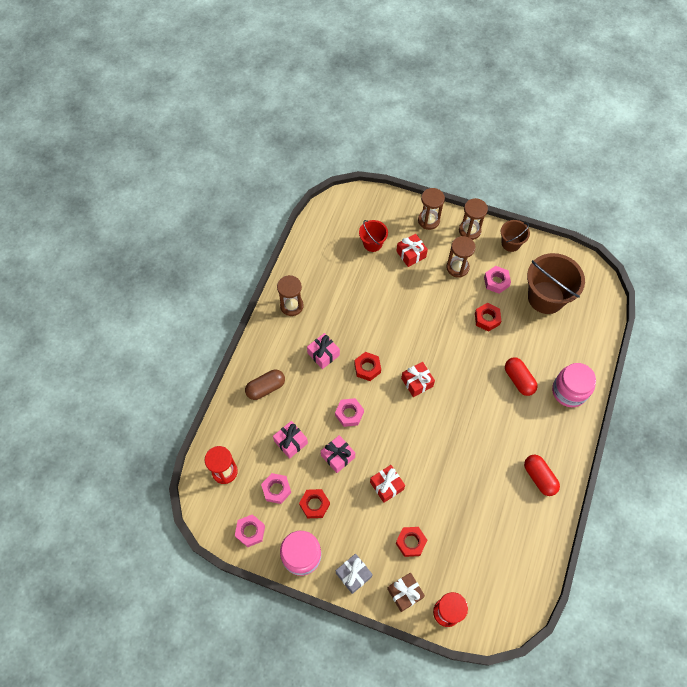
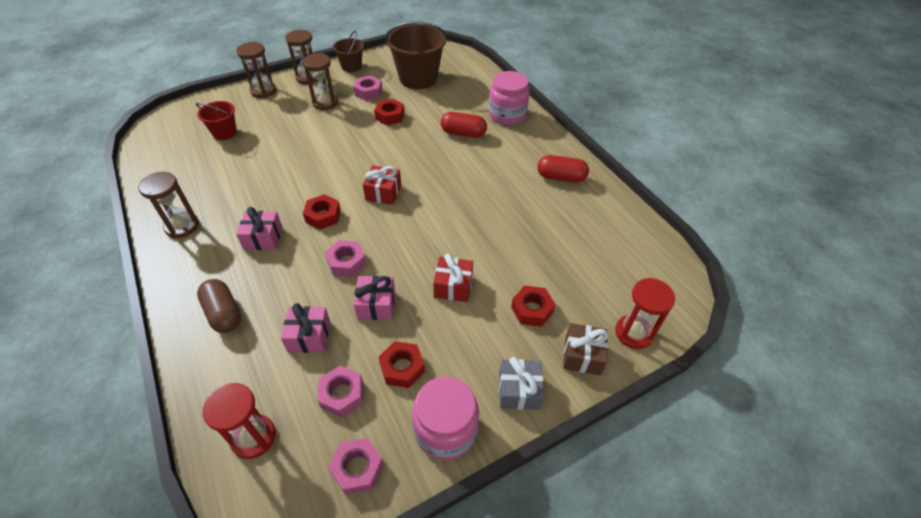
camera: 50 degrees left, 15 degrees down
brown capsule [245,370,285,400] -> brown capsule turned 45 degrees counterclockwise [197,279,241,333]
red gift [396,234,428,267] -> none

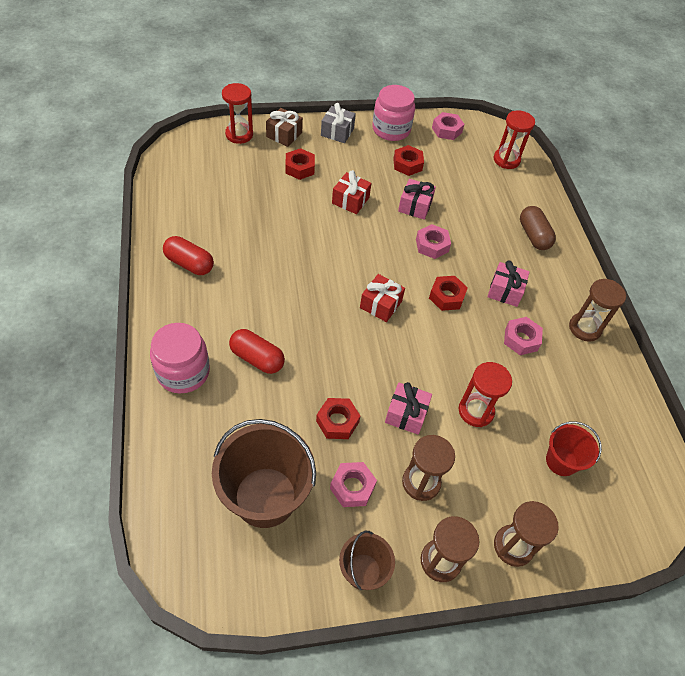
camera: 165 degrees left, 5 degrees up
pink gift [281,303,330,353] -> pink gift moved to [385,382,432,434]
pink nut [318,366,363,417] -> pink nut moved to [504,317,543,355]
none -> red hourglass [459,362,512,427]

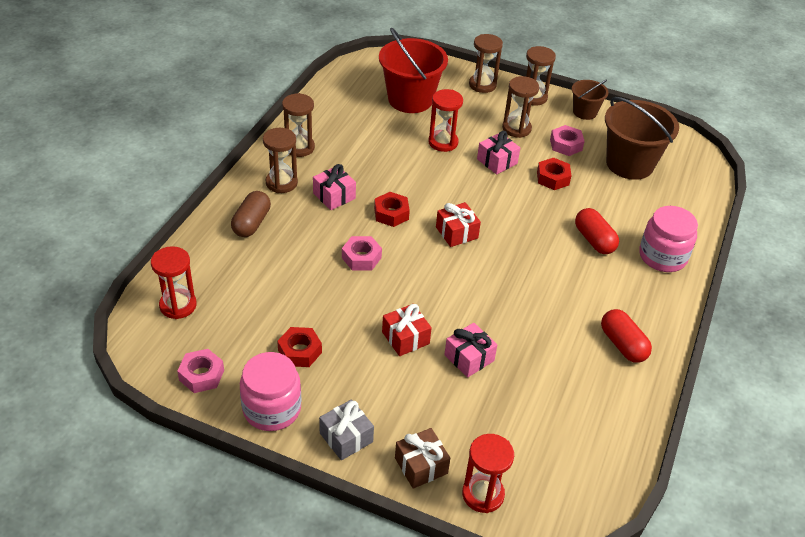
camera: 145 degrees left, 10 degrees down
red nut [285,148,315,180] -> none
pink gift [398,179,436,220] -> pink gift moved to [444,323,497,378]
pink nut [504,317,543,355] -> none
red bucket [546,421,602,476] -> red bucket [379,28,448,113], size x1.86
none -> brown hourglass [263,128,298,193]

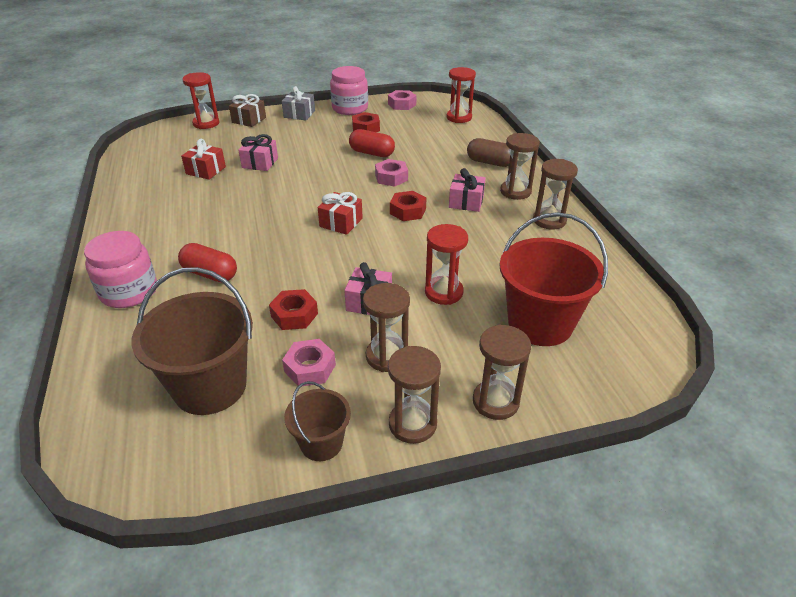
camera: 145 degrees right, 5 degrees down
brown capsule [231,191,271,237] -> brown capsule turned 45 degrees counterclockwise [467,138,510,167]
red gift [382,304,432,356] -> red gift moved to [181,139,226,180]
red capsule [601,309,652,363] -> red capsule moved to [349,129,395,157]

